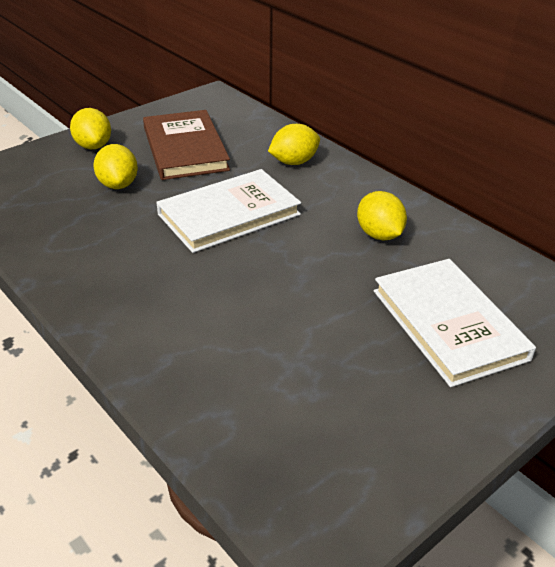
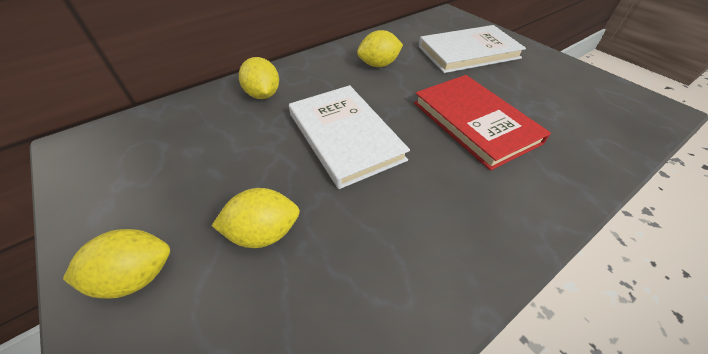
camera: 85 degrees left, 10 degrees up
brown book [143,110,230,180] -> none
none -> red book [414,75,551,171]

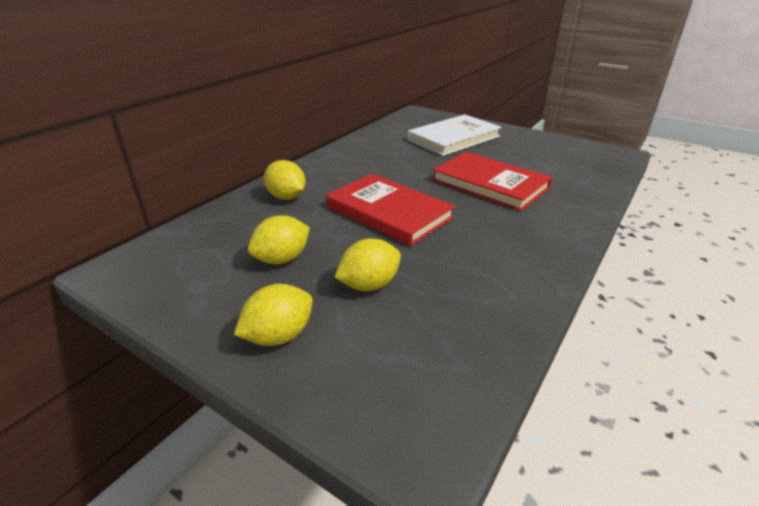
camera: 20 degrees left, 15 degrees down
white book [289,85,410,189] -> red book [326,174,455,246]
yellow lemon [357,30,403,67] -> yellow lemon moved to [248,215,310,264]

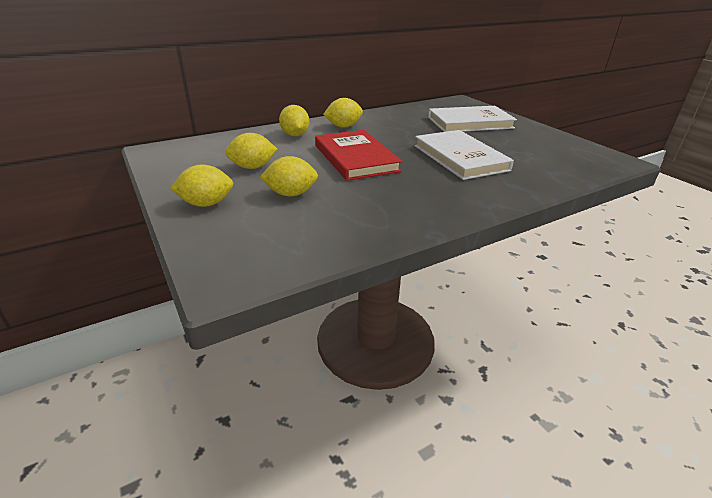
camera: 25 degrees right, 0 degrees up
red book [432,152,552,211] -> white book [414,130,514,180]
none -> yellow lemon [323,98,363,128]

